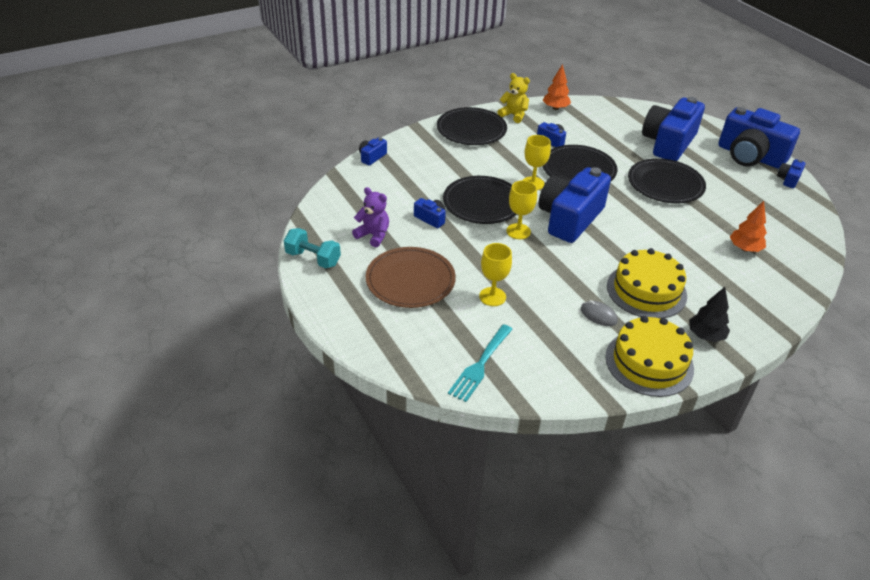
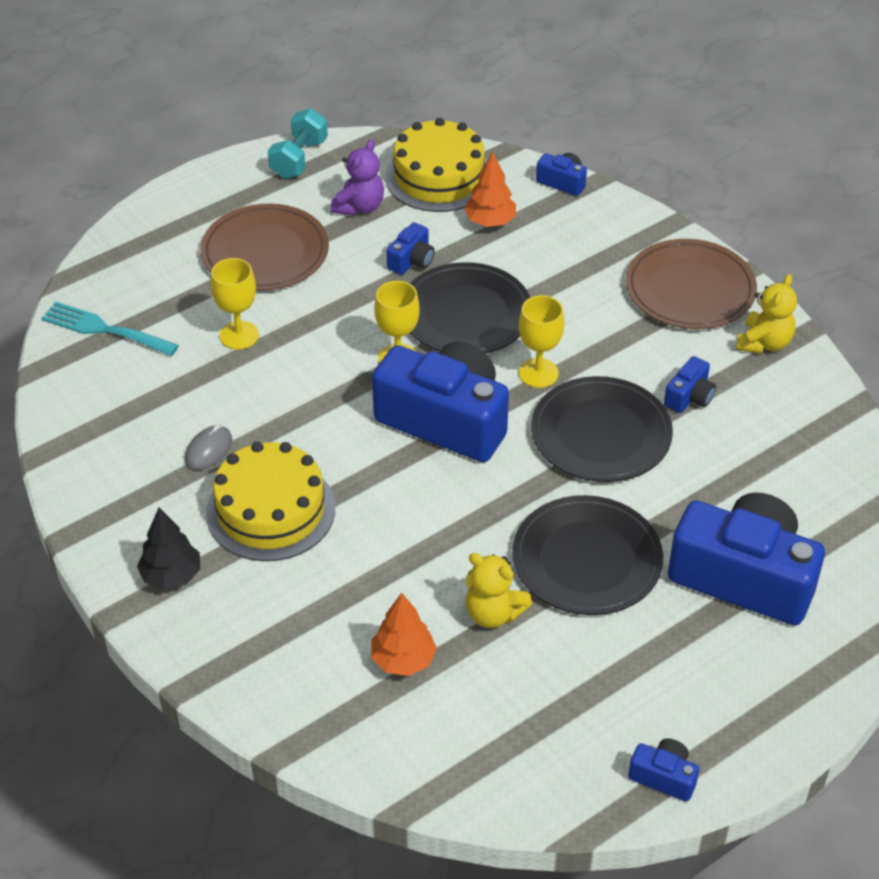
camera: 85 degrees right, 5 degrees up
black plate [437,107,507,145] -> brown plate [626,239,757,329]
orange tree [543,64,571,110] -> orange tree moved to [464,151,516,227]
yellow cake [605,316,694,397] -> yellow cake moved to [385,118,487,212]
blue camera [718,107,800,169] -> none
none -> yellow teddy bear [466,553,532,628]

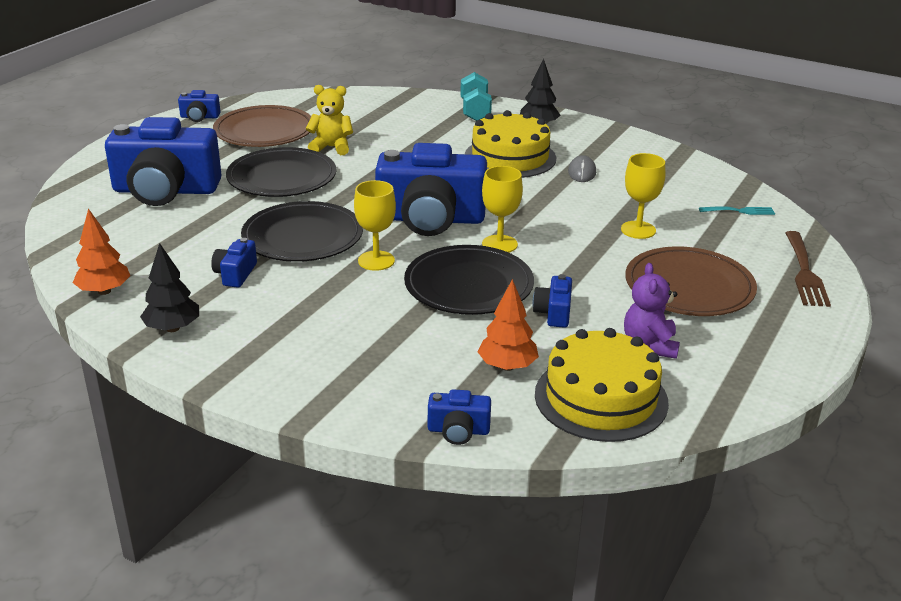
camera: 155 degrees right, 15 degrees down
turquoise fork [41,301,179,356] -> turquoise fork [699,206,775,215], size x0.60
turquoise dumbbell [268,108,328,179] -> turquoise dumbbell moved to [460,72,492,121]
orange tree [371,593,437,676] -> orange tree moved to [73,209,130,295]
brown plate [626,239,757,329] -> brown plate moved to [213,105,311,147]
yellow teddy bear [736,274,797,354] -> black tree [140,243,199,332]
none -> brown fork [785,231,831,307]

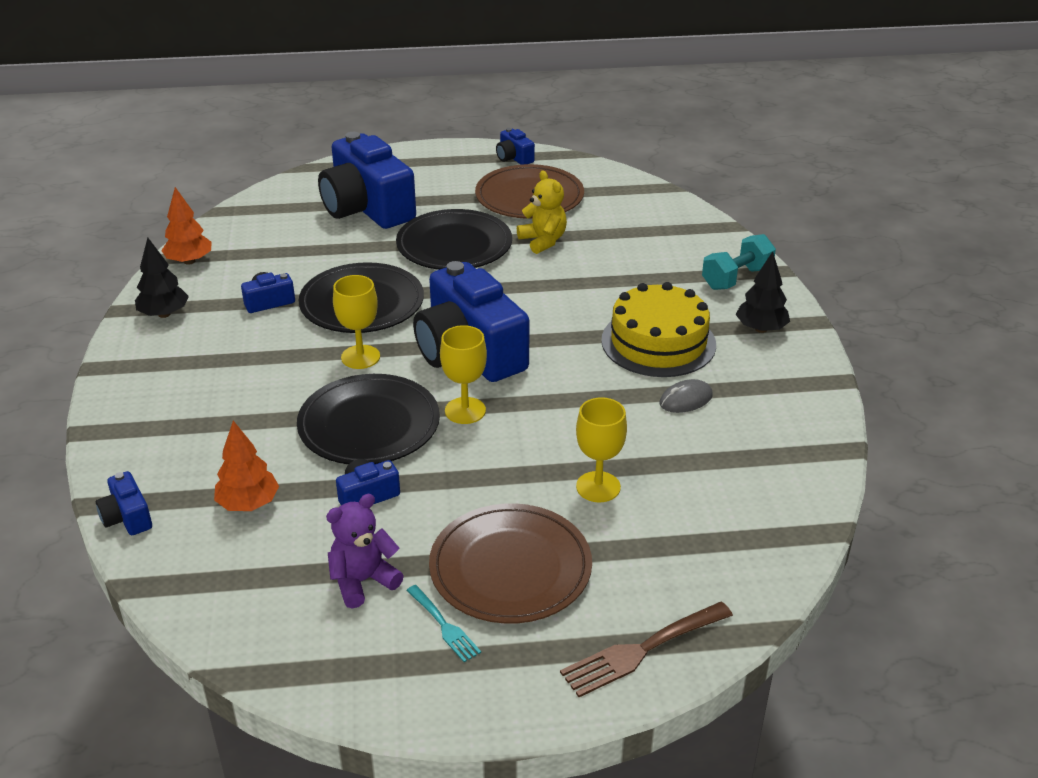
camera: 55 degrees right, 5 degrees up
yellow cake [535,328,669,442] -> none
turquoise fork [699,206,775,215] -> turquoise fork moved to [406,585,481,662]

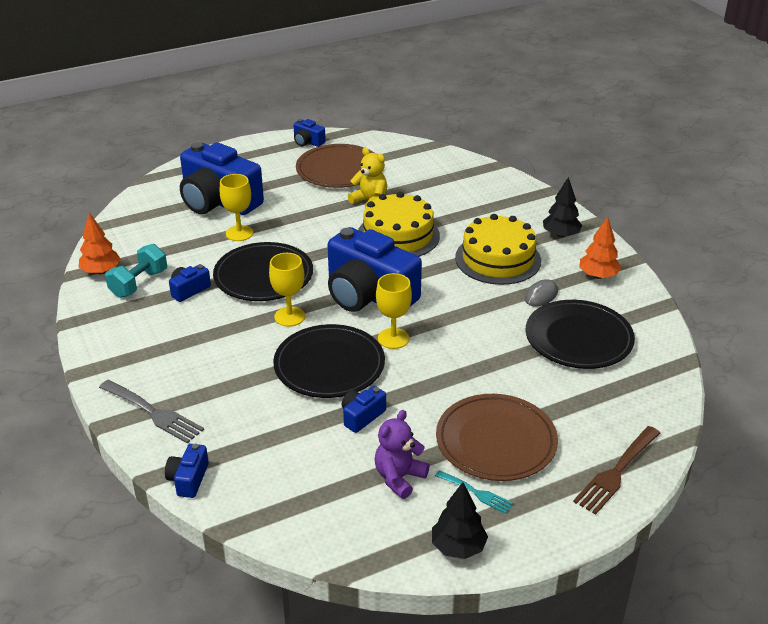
camera: 20 degrees left, 0 degrees up
blue camera [96,471,152,535] -> blue camera turned 60 degrees clockwise [165,443,209,498]
black tree [135,238,189,318] -> black tree moved to [432,482,488,559]
orange tree [214,421,279,511] -> orange tree moved to [579,217,621,279]
black plate [396,209,512,270] -> black plate moved to [526,300,635,369]
yellow goblet [576,397,627,502] -> yellow goblet moved to [220,174,253,241]
turquoise dumbbell [702,234,776,290] -> turquoise dumbbell moved to [105,244,167,298]
none -> grey fork [99,380,204,444]
none -> yellow cake [358,192,440,257]

